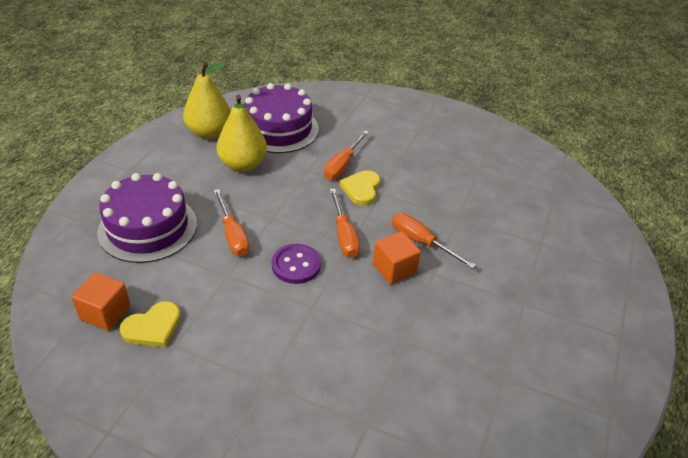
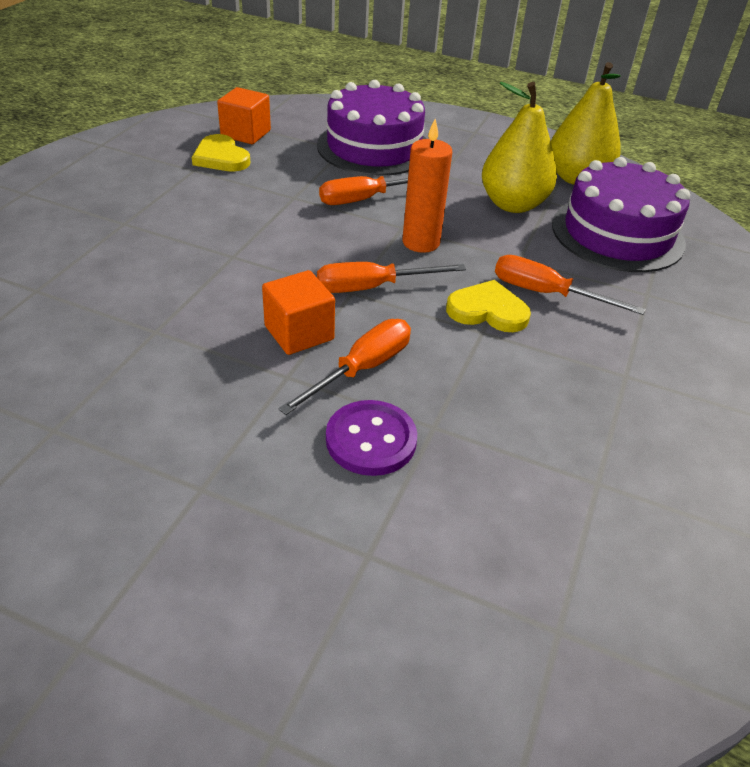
camera: 90 degrees right, 0 degrees up
purple button [272,244,321,284] -> purple button moved to [326,400,417,476]
none -> orange candle [402,119,452,253]

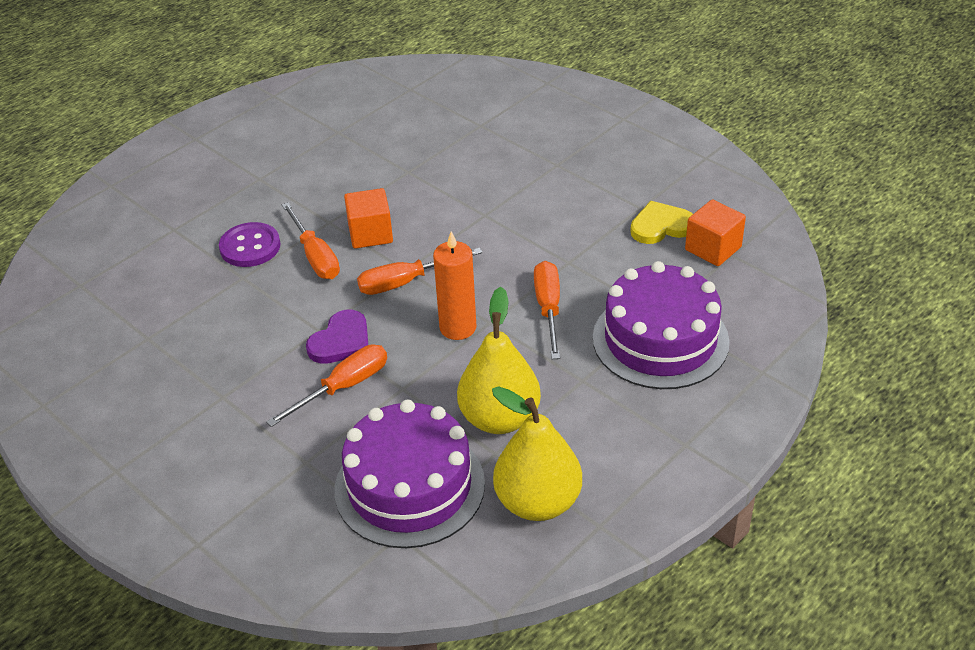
camera: 115 degrees right, 0 degrees up
orange screwdriver [317,262,466,293] -> orange screwdriver turned 120 degrees counterclockwise [357,248,483,295]
yellow heart [446,280,531,332] -> purple heart [306,310,368,364]

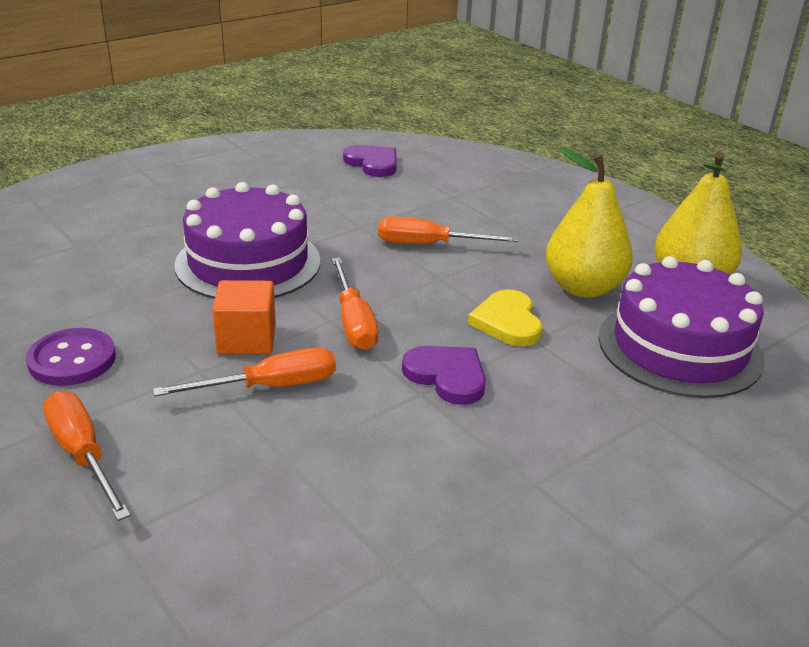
camera: 85 degrees left, 10 degrees down
purple button [219,222,280,267] -> purple button moved to [26,328,116,386]
orange screwdriver [266,344,387,427] -> orange screwdriver moved to [43,391,131,521]
orange candle [433,231,476,340] -> none
purple cake [593,261,730,389] -> purple cake moved to [174,182,320,299]
yellow heart [630,201,693,244] -> yellow heart moved to [468,289,542,346]
orange cube [685,199,746,266] -> purple heart [343,145,397,177]

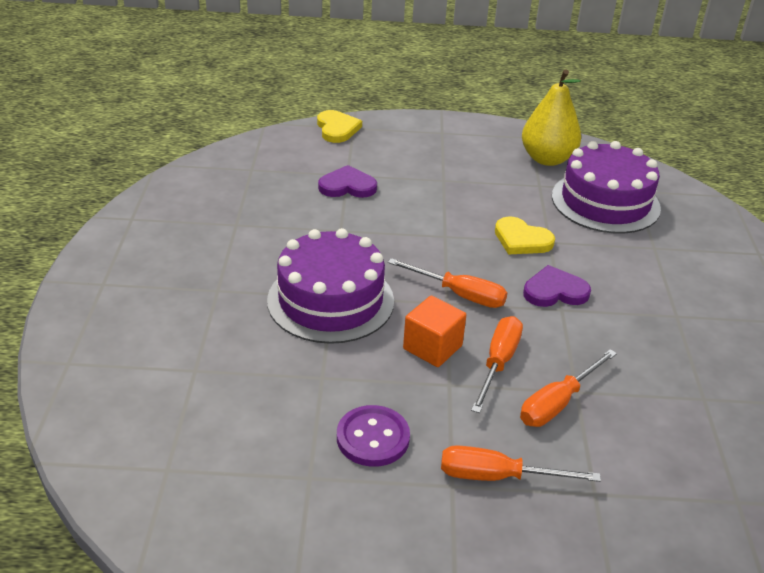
camera: 50 degrees left, 5 degrees up
purple heart [343,145,397,177] -> purple heart moved to [318,165,377,198]
orange screwdriver [378,216,519,244] -> orange screwdriver moved to [520,349,617,427]
yellow pear [546,147,633,298] -> none
none -> yellow heart [317,110,362,143]

